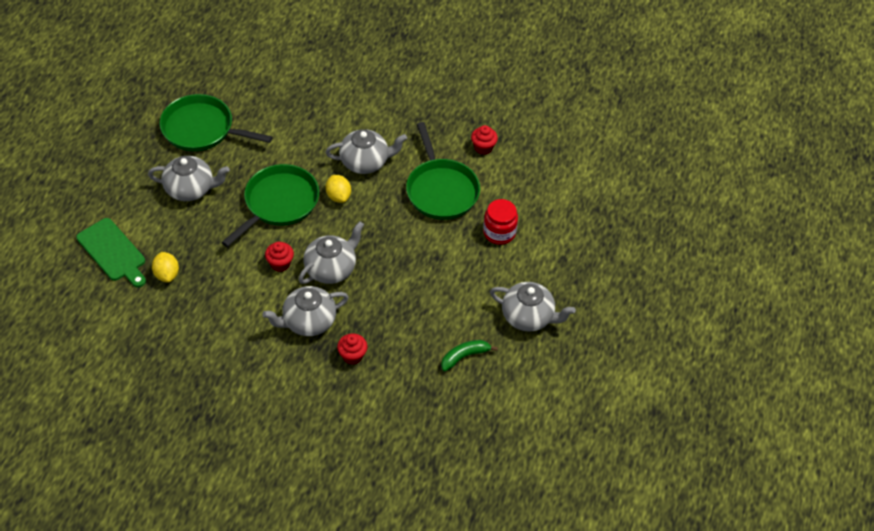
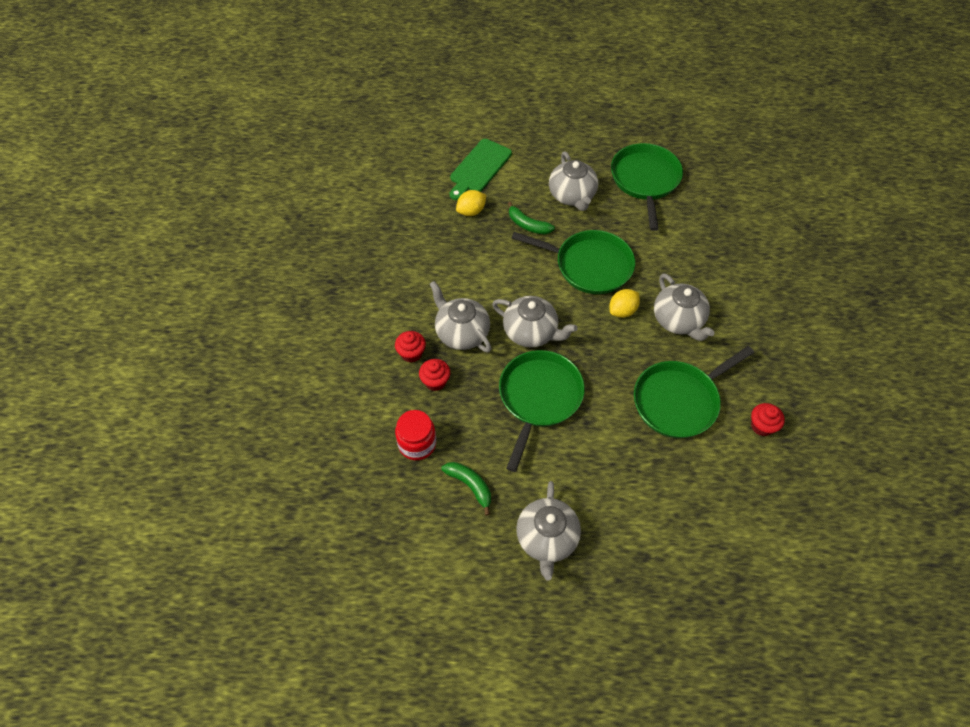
camera: 75 degrees right, 5 degrees up
red cupcake [265,242,294,272] -> red cupcake moved to [395,331,426,363]
red jar [483,199,518,245] -> red jar moved to [395,410,436,460]
none -> green pan [499,350,585,472]
none -> green banana [508,201,555,234]

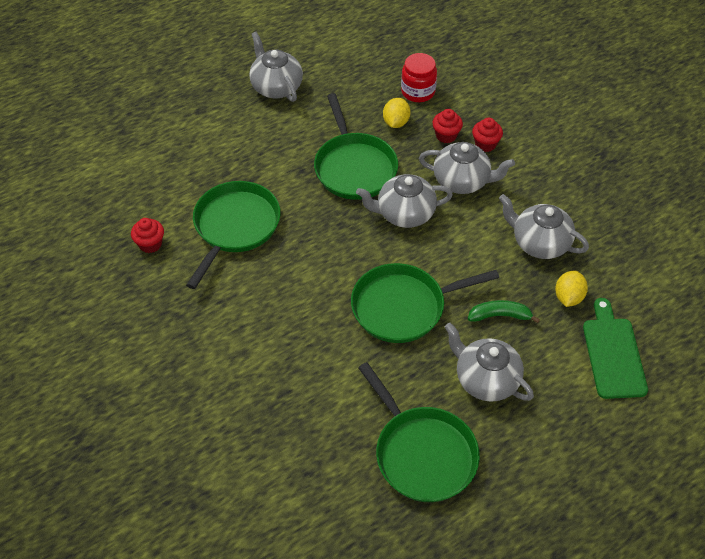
camera: 145 degrees right, 5 degrees down
green banana [441,462,491,516] -> none
yellow lemon [609,289,640,318] -> yellow lemon moved to [383,98,411,128]
grey teapot [654,274,715,341] -> grey teapot moved to [499,194,589,259]

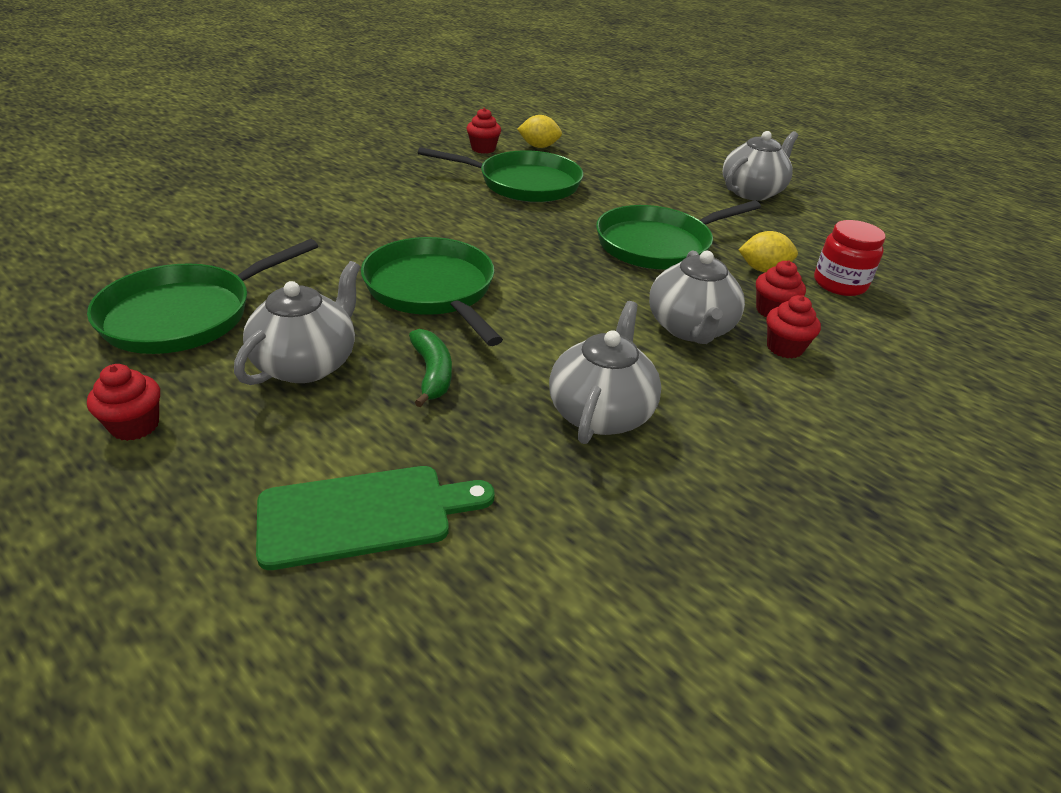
camera: 75 degrees right, 15 degrees down
grey teapot [356,174,453,228] -> none
yellow lemon [555,271,588,307] -> yellow lemon moved to [517,115,562,148]
none -> red cupcake [87,364,160,441]

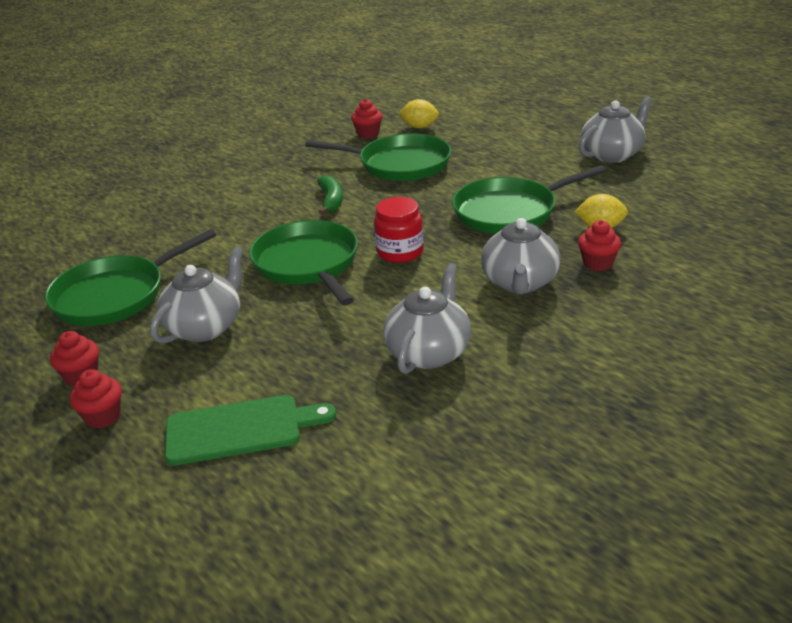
camera: 10 degrees right, 5 degrees down
green banana [409,329,452,407] -> green banana moved to [317,175,343,214]
red cupcake [767,295,821,358] -> red cupcake moved to [70,369,122,429]
red jar [814,220,885,296] -> red jar moved to [374,197,424,263]

